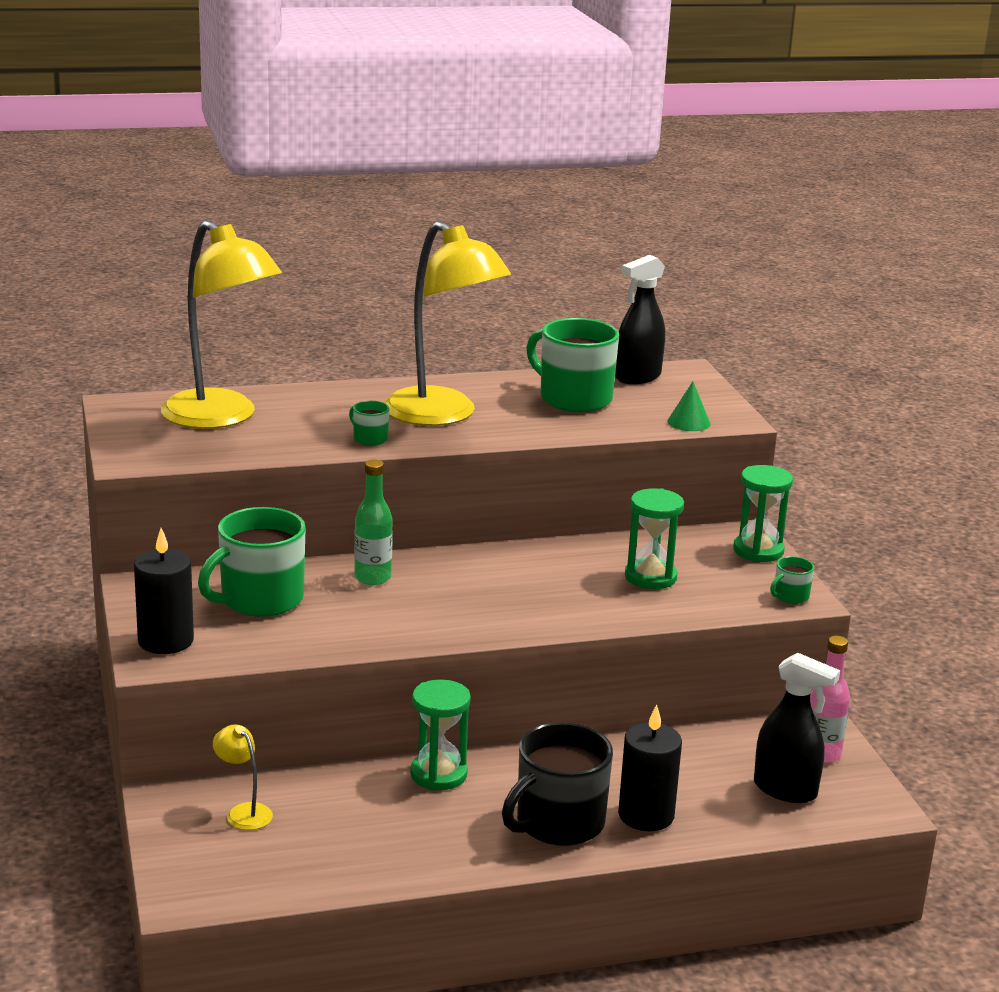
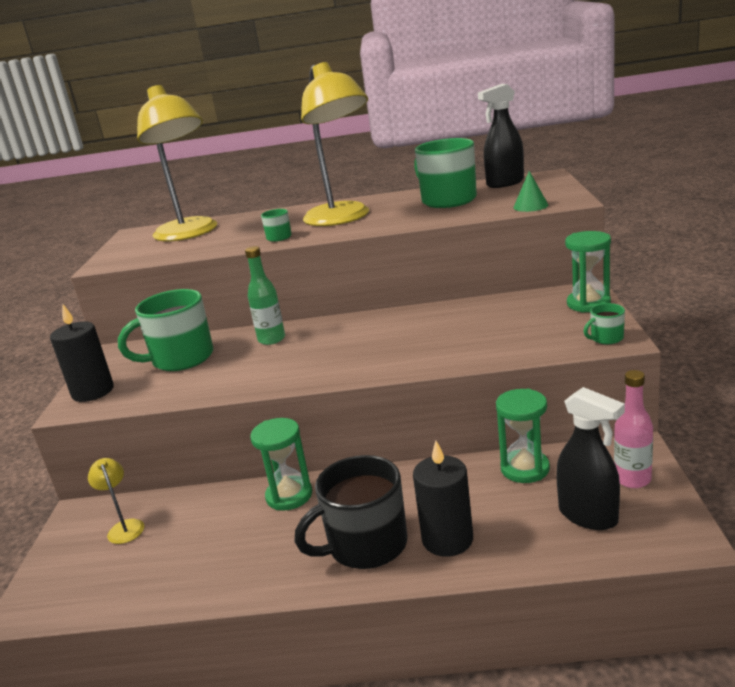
camera: 20 degrees right, 0 degrees up
green hourglass [625,488,684,589] -> green hourglass moved to [496,389,550,483]

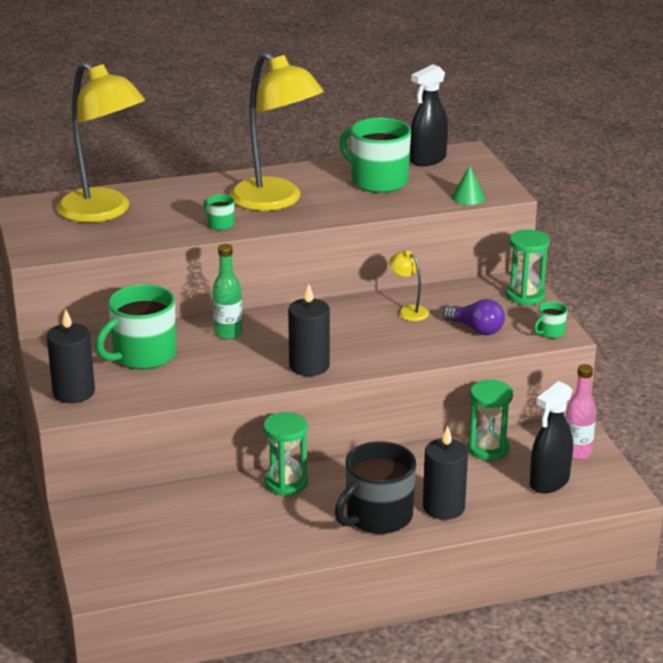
camera: 20 degrees left, 5 degrees up
yellow lamp [88,458,144,544] -> yellow lamp moved to [389,251,429,321]
black spray bottle [556,387,625,530] -> black spray bottle turned 105 degrees clockwise [530,381,573,493]
none -> black candle [288,284,330,376]
none -> purple light bulb [443,299,505,335]

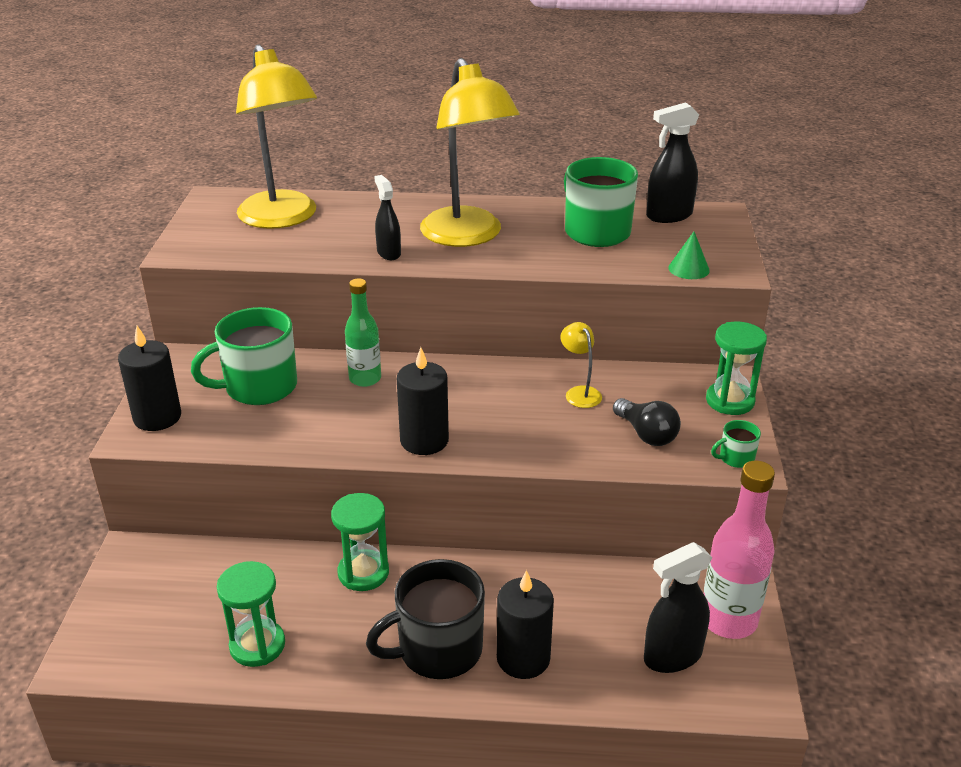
camera: 20 degrees right, 5 degrees up
green mug [203,195,234,230] -> black spray bottle [374,175,401,260]
purple light bulb [443,299,505,335] -> black light bulb [613,398,681,446]
green hourglass [467,380,513,460] -> green hourglass moved to [217,561,285,667]
pink bottle [565,364,596,459] -> pink bottle [704,461,775,639], size x1.53

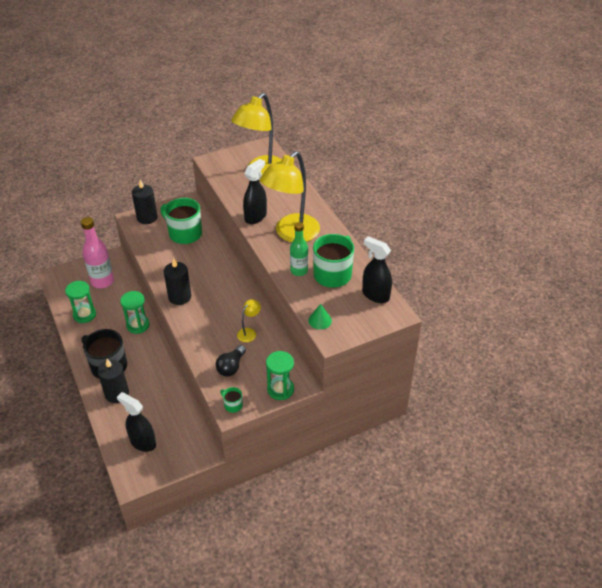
camera: 60 degrees right, 10 degrees up
green bottle [345,278,381,387] -> green bottle moved to [290,222,308,276]
black spray bottle [374,175,401,260] -> black spray bottle [243,159,267,224], size x1.54
pink bottle [704,461,775,639] -> pink bottle moved to [81,217,114,288]

